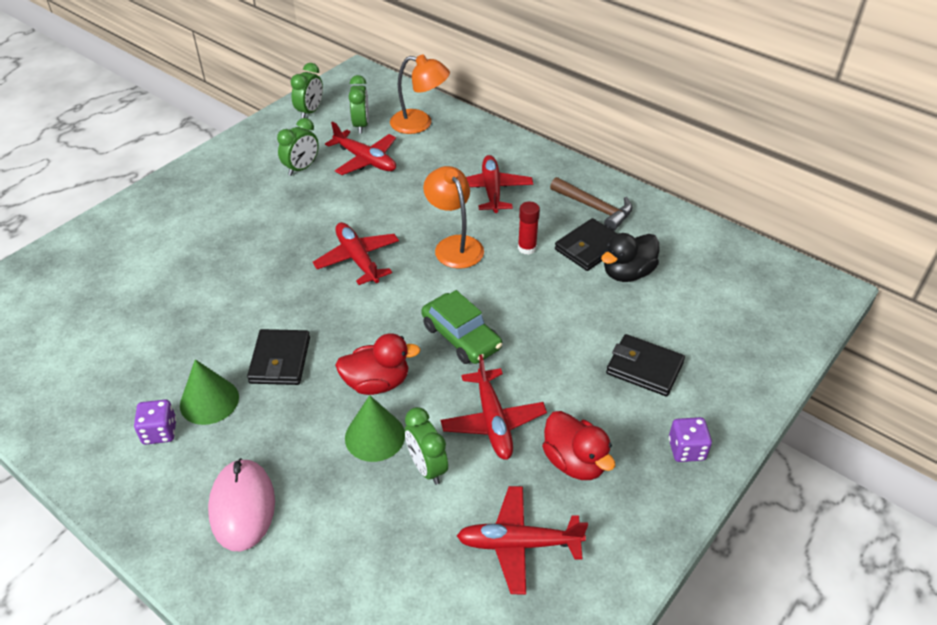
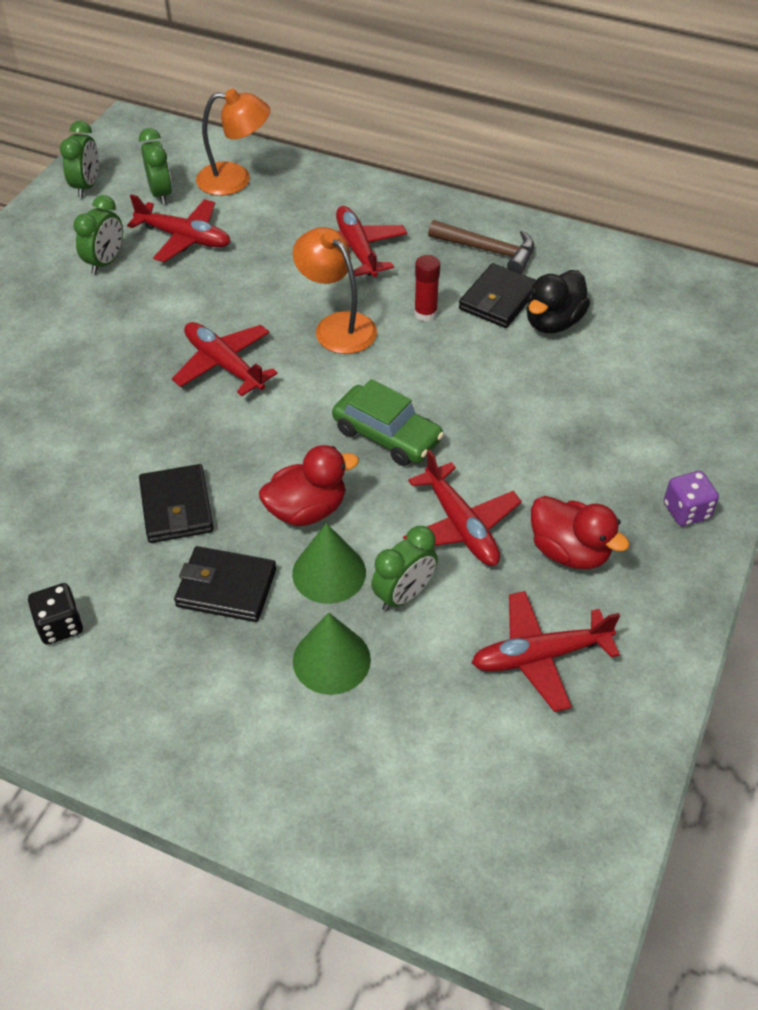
camera: 15 degrees left, 5 degrees up
purple dice [134,400,176,445] -> black dice [28,583,83,645]
green cone [180,359,239,425] -> green cone moved to [293,613,371,695]
pink mouse [208,458,275,551] -> none
green clock [405,407,448,485] -> green clock turned 90 degrees counterclockwise [371,526,438,611]
black wallet [606,334,685,396] -> black wallet moved to [174,546,276,622]

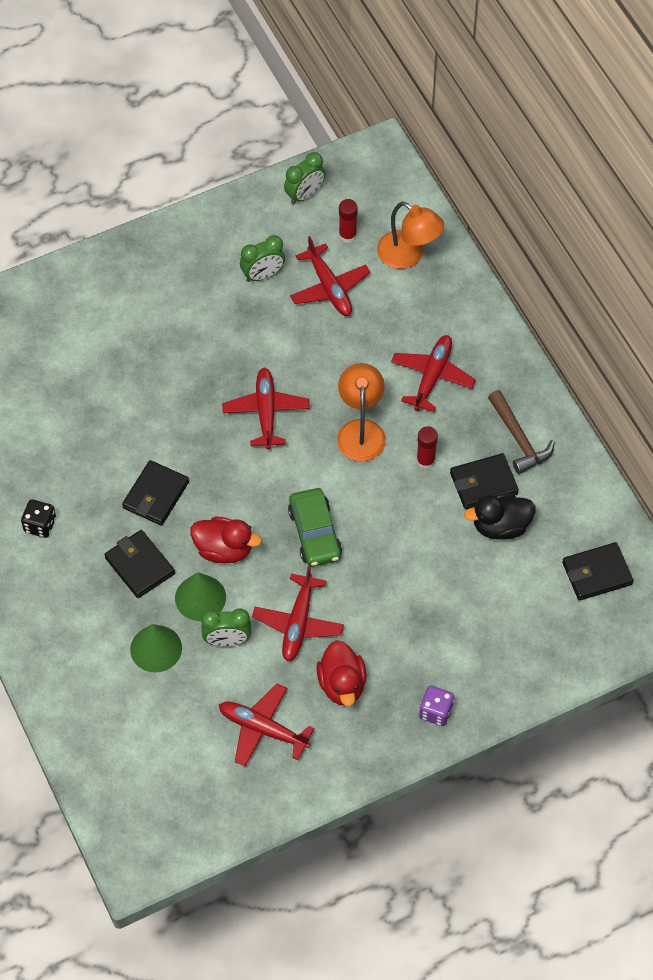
camera: 40 degrees right, 10 degrees up
green clock [139,128,172,205] -> red glue stick [339,199,358,243]
none -> black wallet [562,542,633,601]

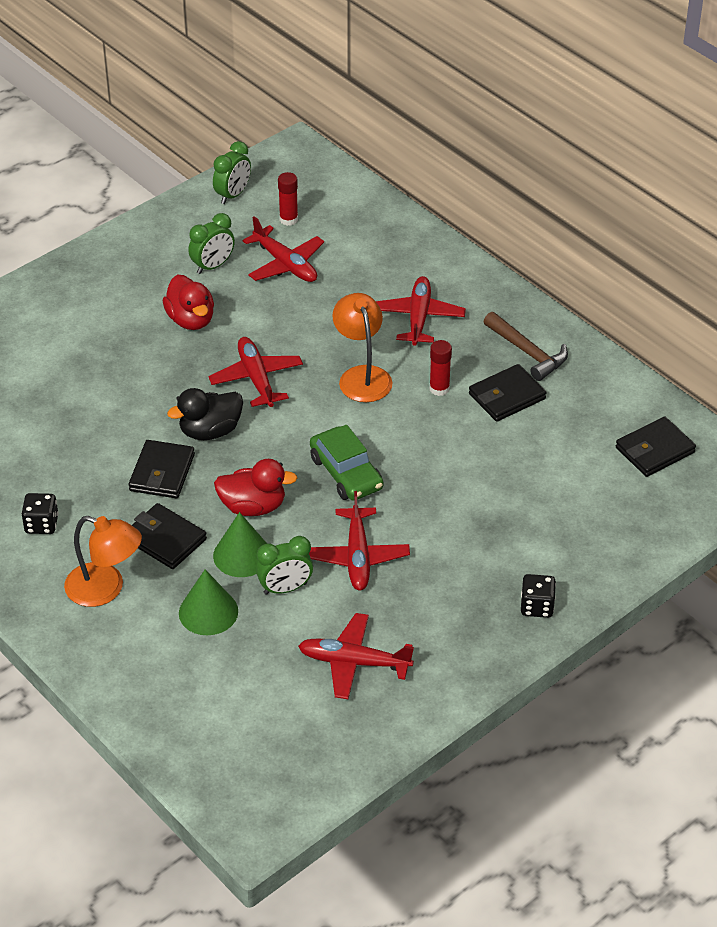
camera: 15 degrees left, 15 degrees down
red duck [317,640,367,706] -> red duck moved to [163,275,214,330]
orange lamp [377,202,444,269] -> orange lamp moved to [64,516,142,607]
purple dice [419,686,454,726] -> black dice [521,574,556,618]
black duck [464,494,536,540] -> black duck moved to [167,388,243,440]

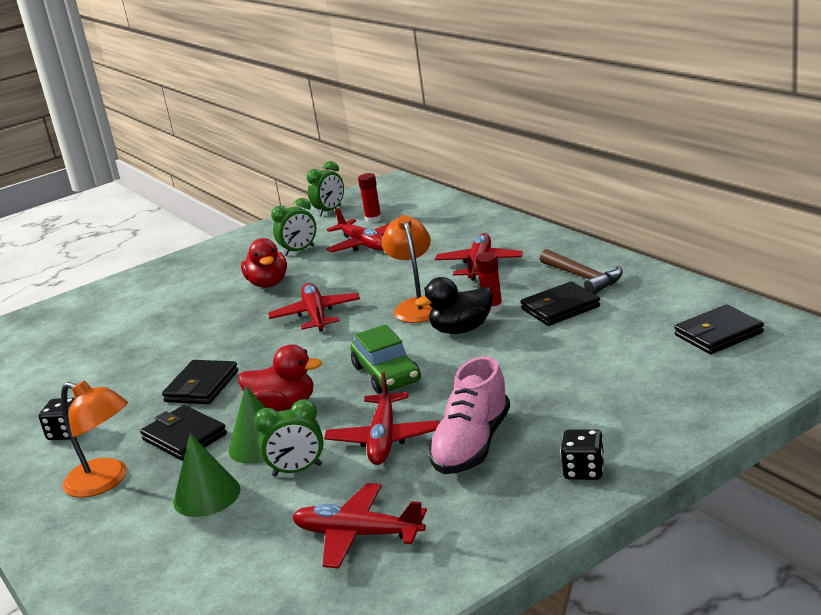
camera: 10 degrees right, 20 degrees down
black duck [167,388,243,440] -> black duck moved to [415,277,493,334]
none -> pink shoe [428,356,510,474]

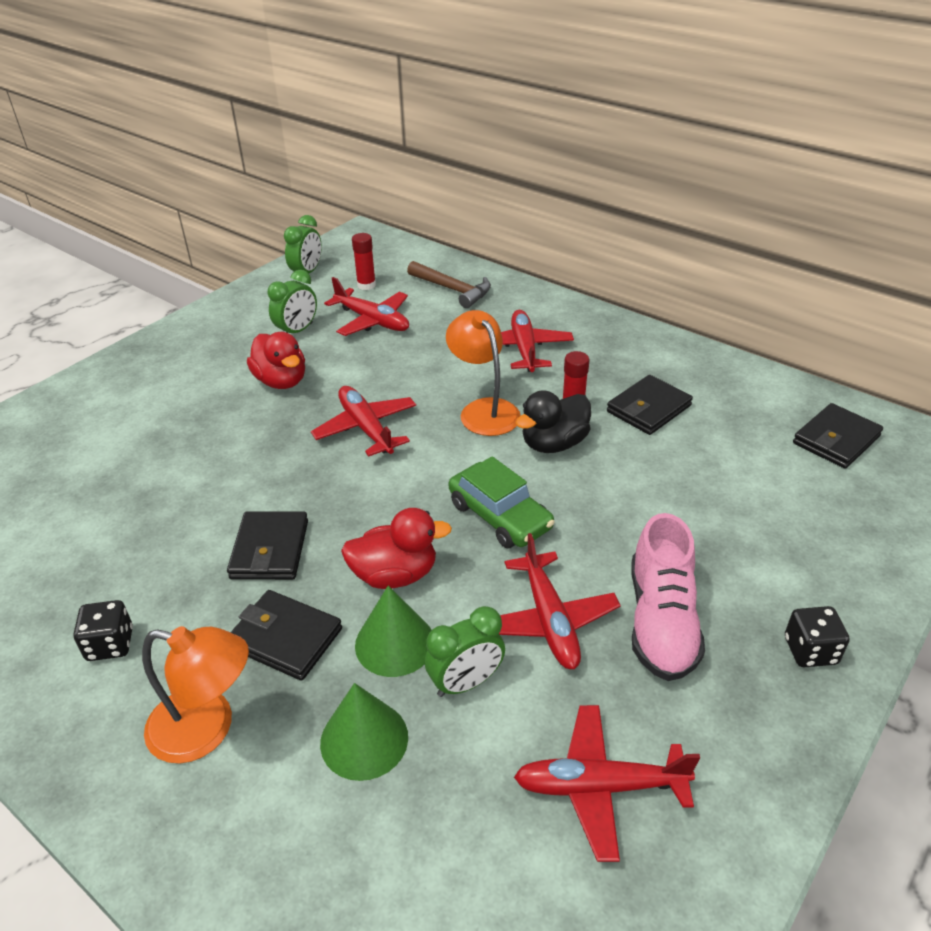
camera: 20 degrees left, 15 degrees up
brown hammer [540,249,623,294] -> brown hammer moved to [407,261,491,308]

